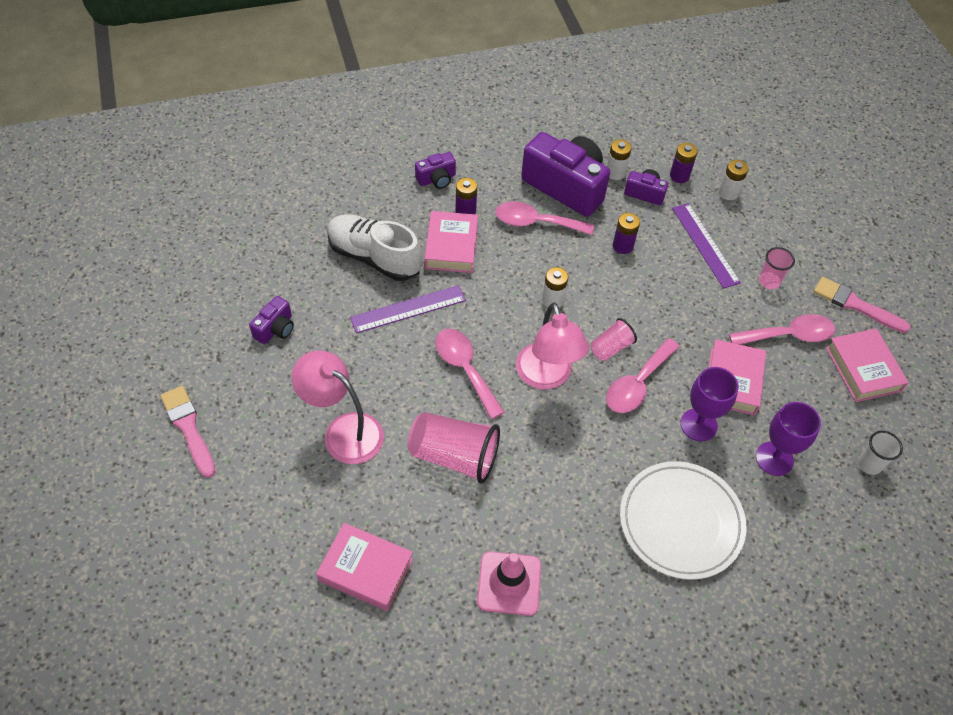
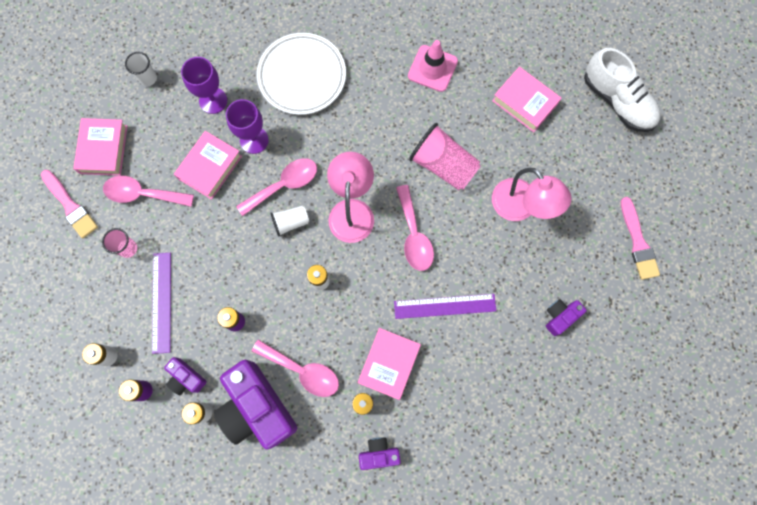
camera: 160 degrees left, 20 degrees up
white shoe [327,214,422,281] -> white shoe moved to [584,48,661,132]
pink cup [590,318,637,361] -> white cup [270,206,309,236]

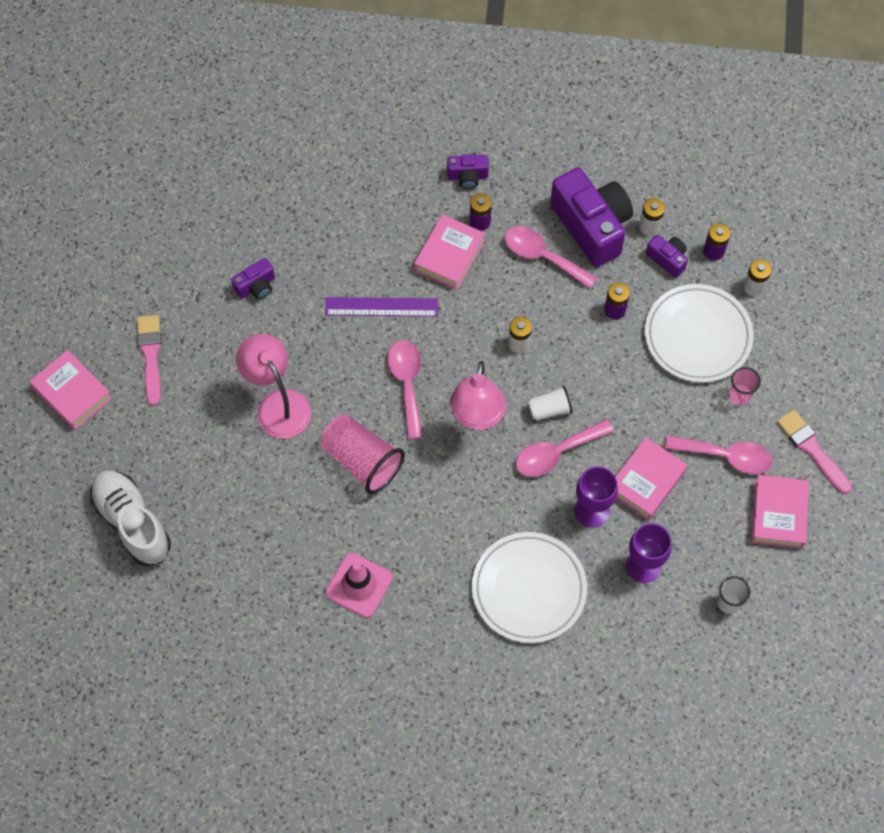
camera: 175 degrees left, 10 degrees down
purple ruler [152,253,171,354] -> white plate [645,284,754,383]
pink book [492,67,562,133] -> pink book moved to [30,350,112,430]

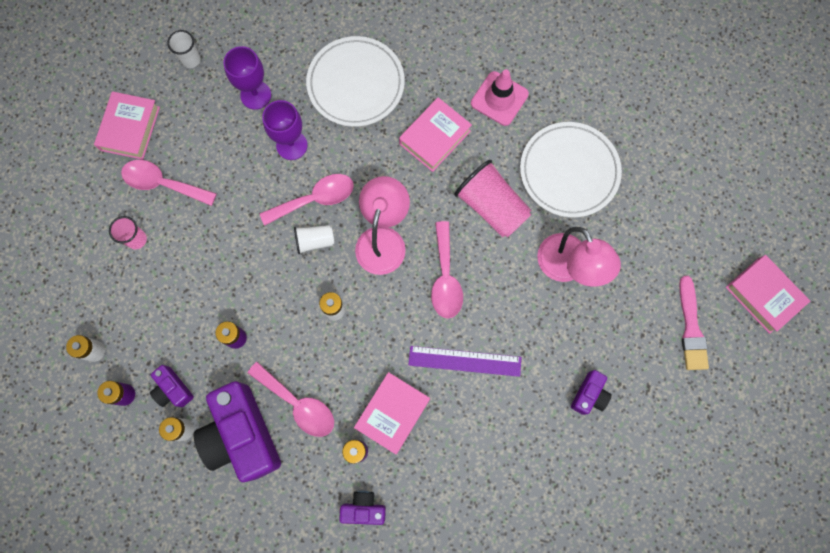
camera: 175 degrees left, 10 degrees up
white shoe [90,470,171,566] -> none
purple camera [231,258,275,300] -> purple camera turned 150 degrees clockwise [571,370,612,415]
pink book [616,437,687,520] -> pink book moved to [399,97,472,172]
white plate [645,284,754,383] -> white plate moved to [520,122,622,218]
pink brush [777,410,852,494] -> none

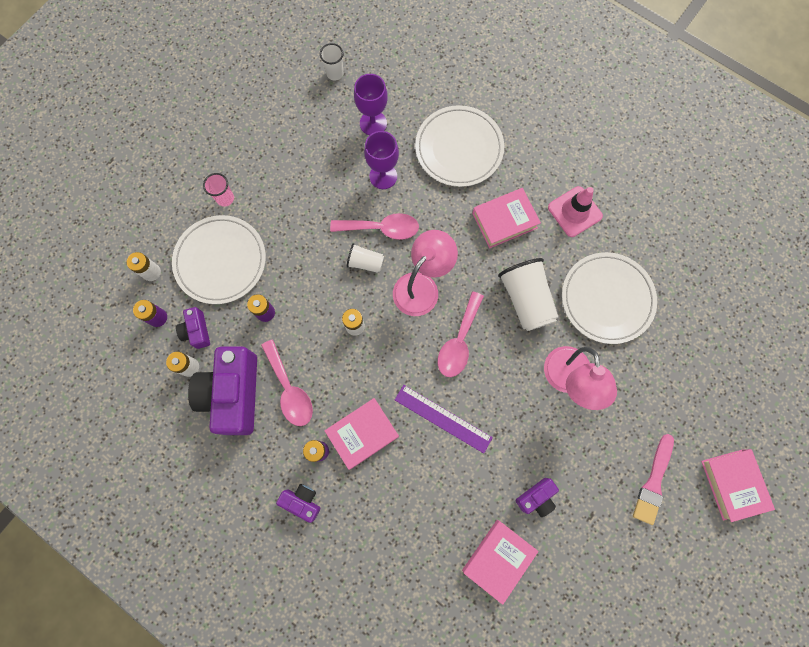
camera: 25 degrees right, 0 degrees up
pink book [94,91,160,160] -> pink book moved to [462,520,539,605]
pink spoon [121,160,217,206] -> none
pink cup [454,160,531,237] -> white cup [498,258,558,331]
none -> white plate [172,215,266,304]

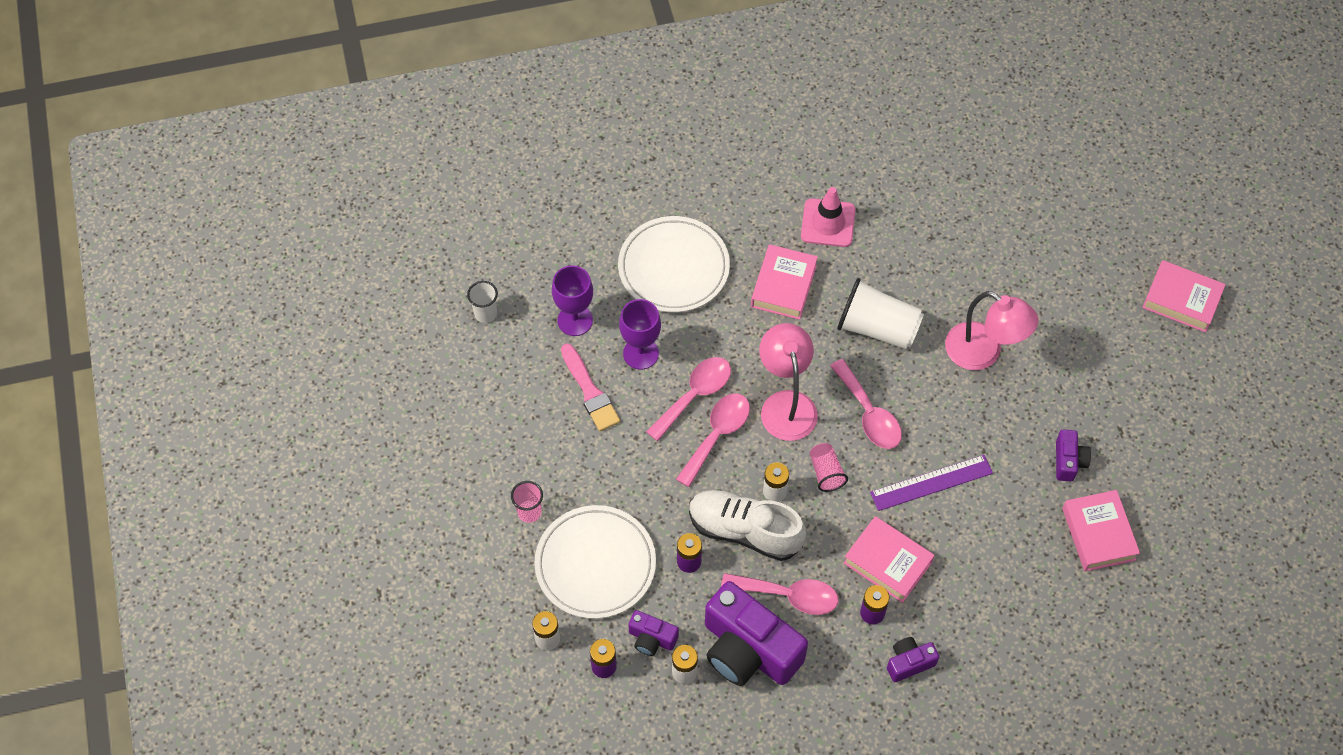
camera: 50 degrees left, 15 degrees down
pink book [325,398,399,470] -> pink book turned 60 degrees counterclockwise [844,516,935,603]
white cup [347,243,384,273] -> pink spoon [676,393,750,487]
white plate [562,252,657,344] -> none
pink brush [633,434,674,525] -> pink brush moved to [561,343,620,431]
none -> white shoe [689,490,806,561]
none -> pink cup [810,443,848,492]

